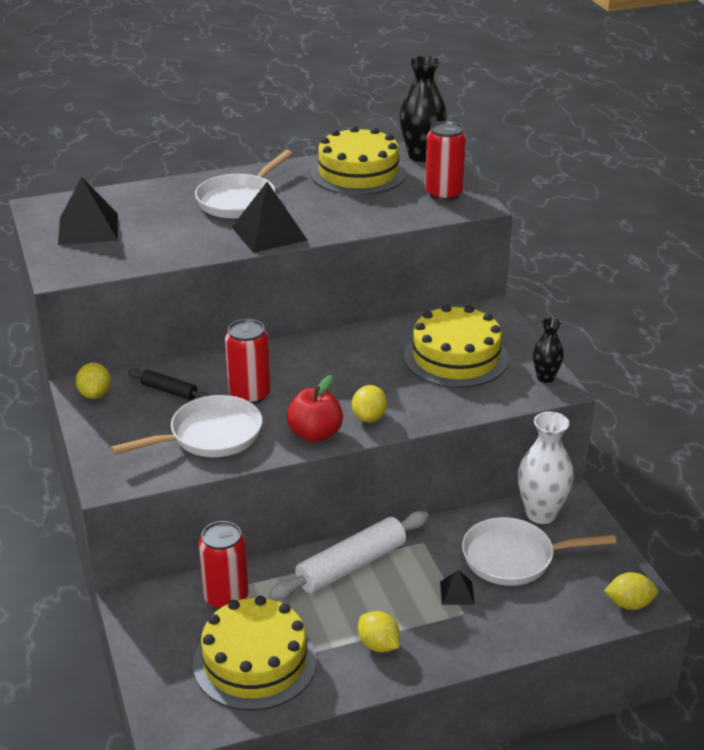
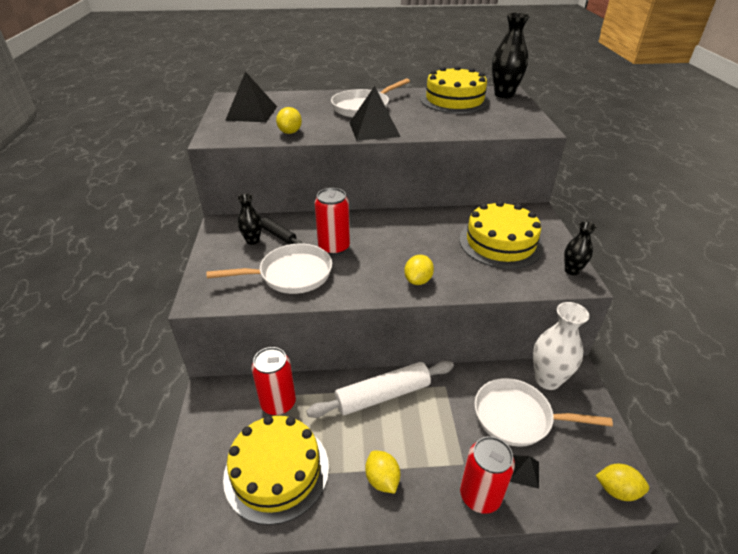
camera: 15 degrees right, 5 degrees up
yellow lemon [76,363,111,399] -> yellow lemon moved to [276,107,302,134]
red apple [287,375,343,443] -> none
red can [425,121,466,201] -> red can moved to [460,436,515,514]
black pyramid [440,570,475,605] -> black pyramid moved to [510,455,539,489]
none -> black vase [237,194,262,245]

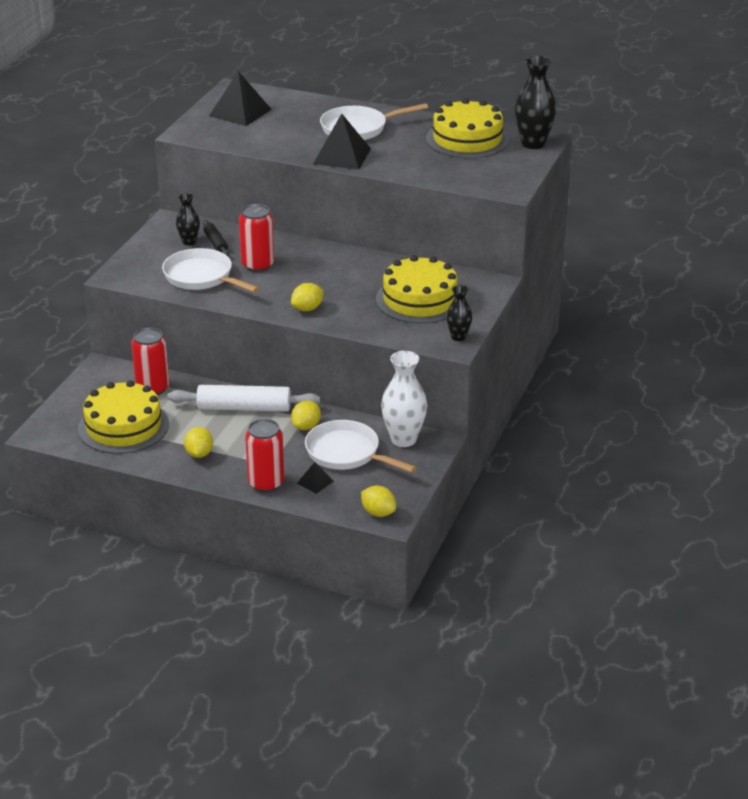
camera: 25 degrees right, 5 degrees down
white pan [206,244,332,294] -> white pan turned 150 degrees counterclockwise [162,248,259,293]
yellow lemon [276,107,302,134] -> yellow lemon moved to [291,400,321,430]

